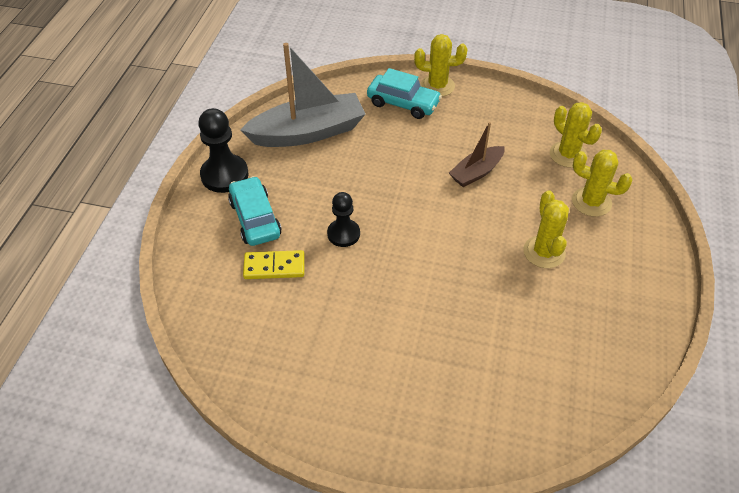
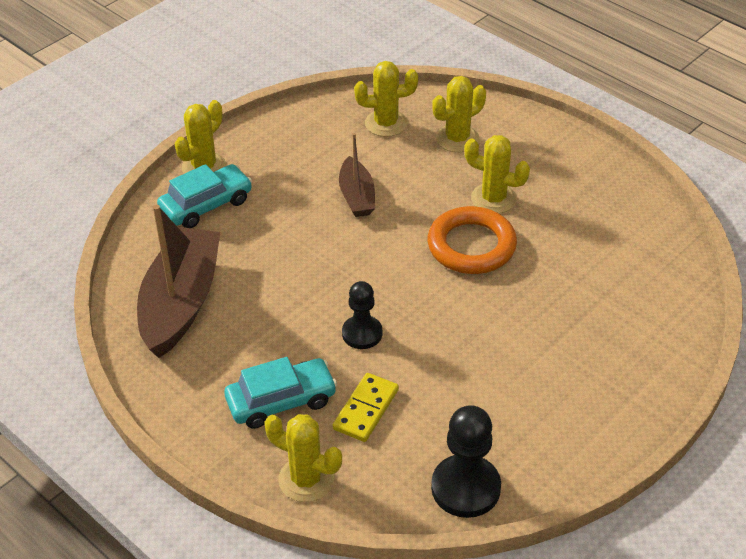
camera: 60 degrees left, 5 degrees down
black pawn [198,108,249,193] -> black pawn moved to [431,405,501,518]
turquoise car [228,176,282,246] -> turquoise car turned 150 degrees clockwise [224,357,337,429]
grey boat [240,43,366,147] -> brown boat [137,205,220,358]
none -> yellow cactus [264,414,342,502]
none -> orange ring [427,206,517,274]

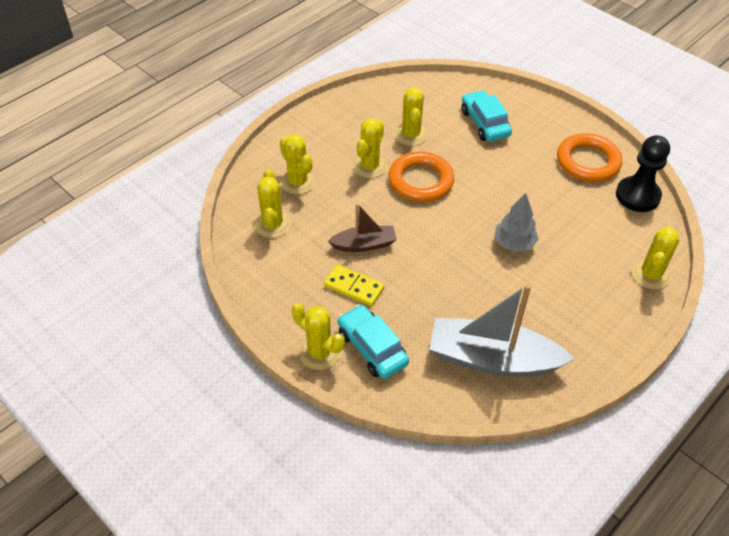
camera: 90 degrees left, 5 degrees up
brown boat [137,205,220,358] -> grey boat [429,284,575,377]
turquoise car [224,357,337,429] -> turquoise car moved to [462,90,512,142]
yellow domino [333,373,399,442] -> yellow domino moved to [324,265,384,306]
black pawn [342,281,382,349] -> grey tree [494,193,539,252]
none -> yellow cactus [395,87,428,146]
none -> orange ring [557,133,622,182]

